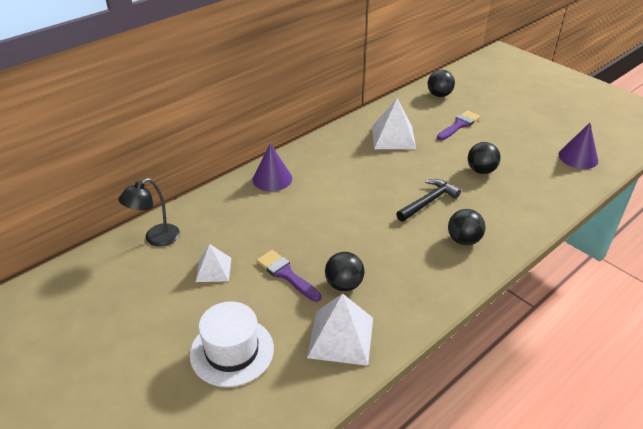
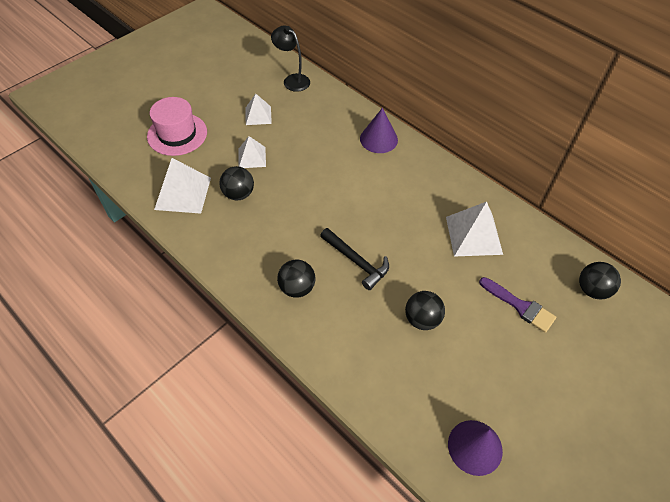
camera: 85 degrees right, 15 degrees up
white hat [190,301,274,387] -> pink hat [147,97,207,156]
purple brush [256,250,321,302] -> white pyramid [239,136,266,168]

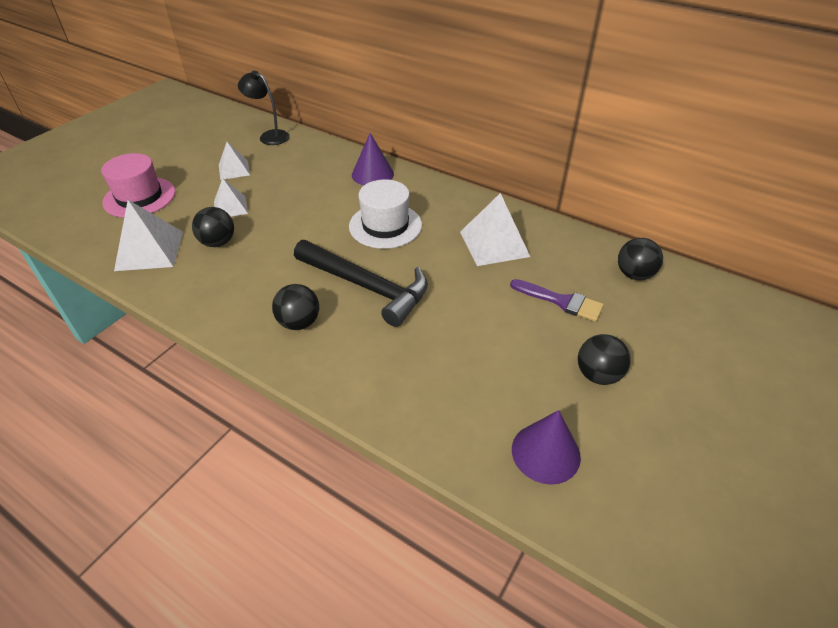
camera: 10 degrees left, 10 degrees down
black hammer [320,228,389,290] -> black hammer [294,240,428,327], size x1.57
black ball [405,291,445,330] -> black ball moved to [578,334,631,385]
none -> white hat [349,179,422,249]

